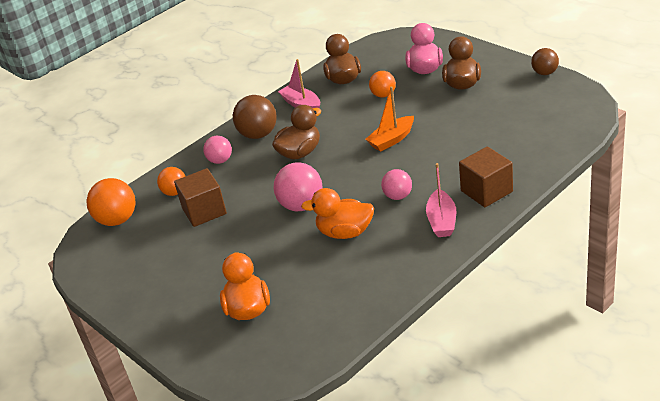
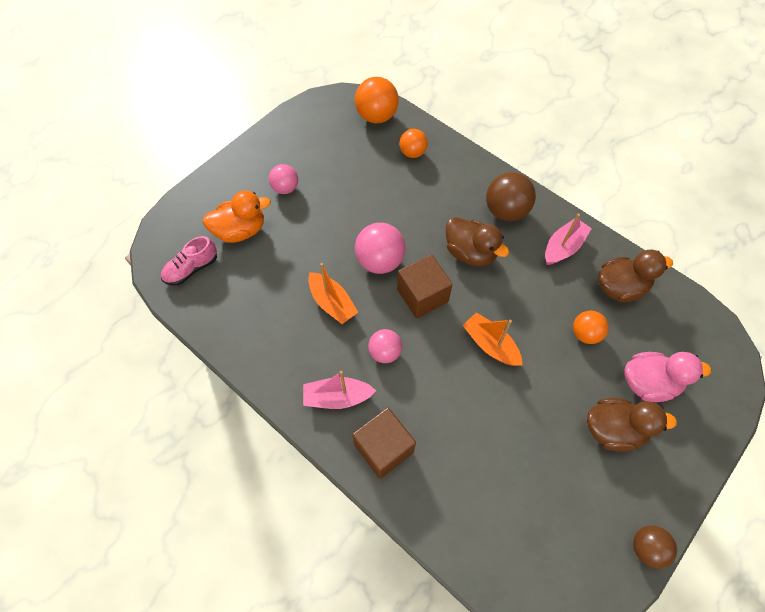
camera: 80 degrees right, 25 degrees up
brown cube [174,168,227,227] -> brown cube moved to [397,254,453,318]
pink ball [203,136,232,164] -> pink ball moved to [269,164,298,194]
orange duck [301,188,374,239] -> orange boat [308,263,358,324]
none -> pink shoe [161,236,217,285]

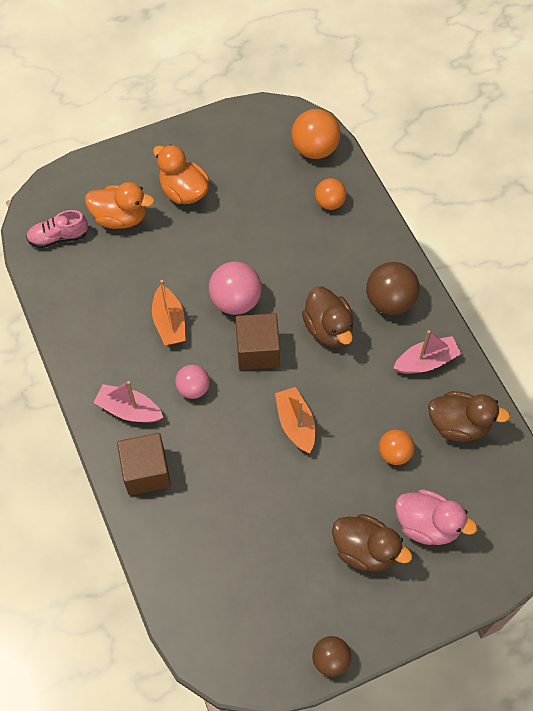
camera: 25 degrees right, 0 degrees up
pink ball [269,164,298,194] -> orange duck [153,144,209,204]

